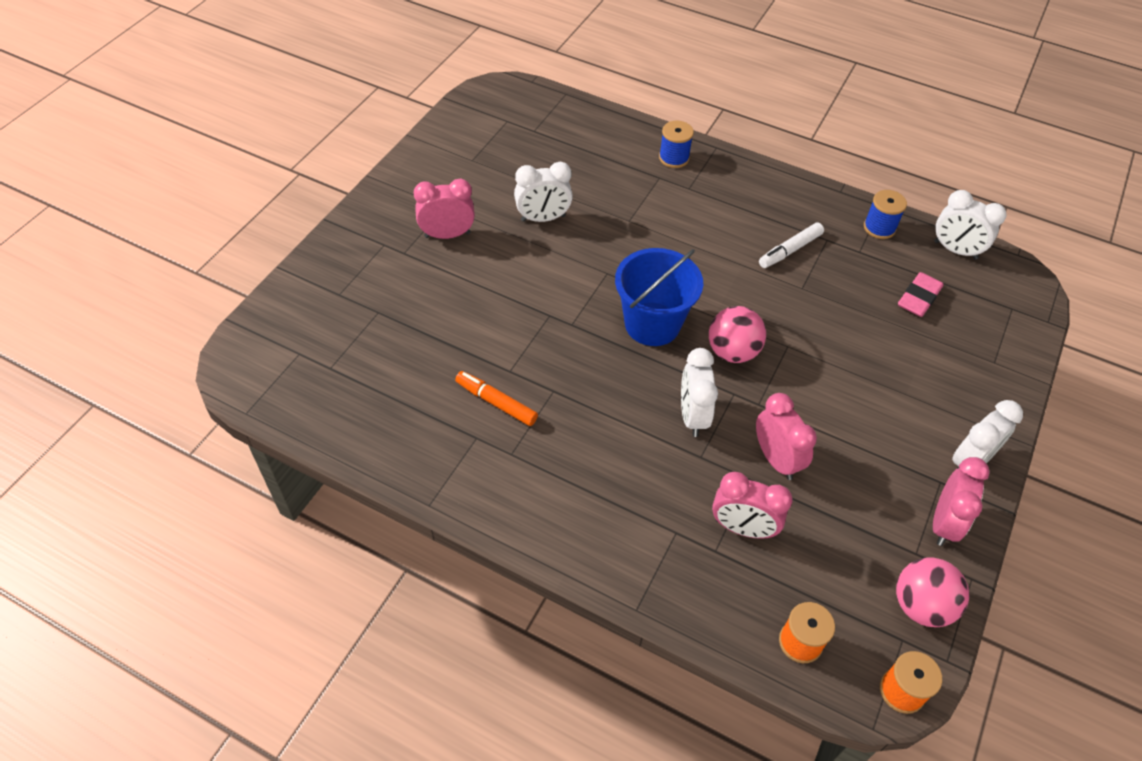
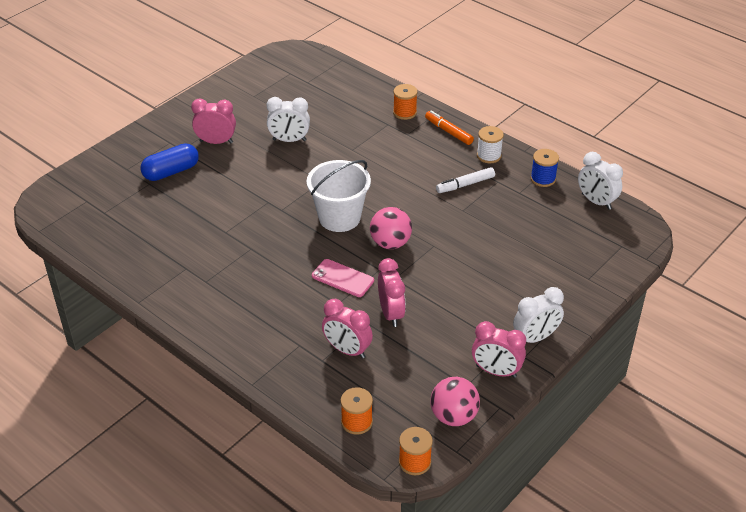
camera: 15 degrees right, 10 degrees down
orange marker [455,371,538,426] -> orange marker moved to [425,111,474,145]
blue bucket [615,248,703,346] -> white bucket [307,160,371,232]
blue spool [659,121,694,168] -> orange spool [393,84,418,120]
white clock [681,348,718,437] -> pink phone [312,259,374,297]
pink eraser [898,272,944,317] -> none
pink clock [933,457,990,546] -> pink clock turned 75 degrees clockwise [472,321,526,378]
none -> blue capsule [141,143,199,181]
none -> white spool [477,126,504,163]

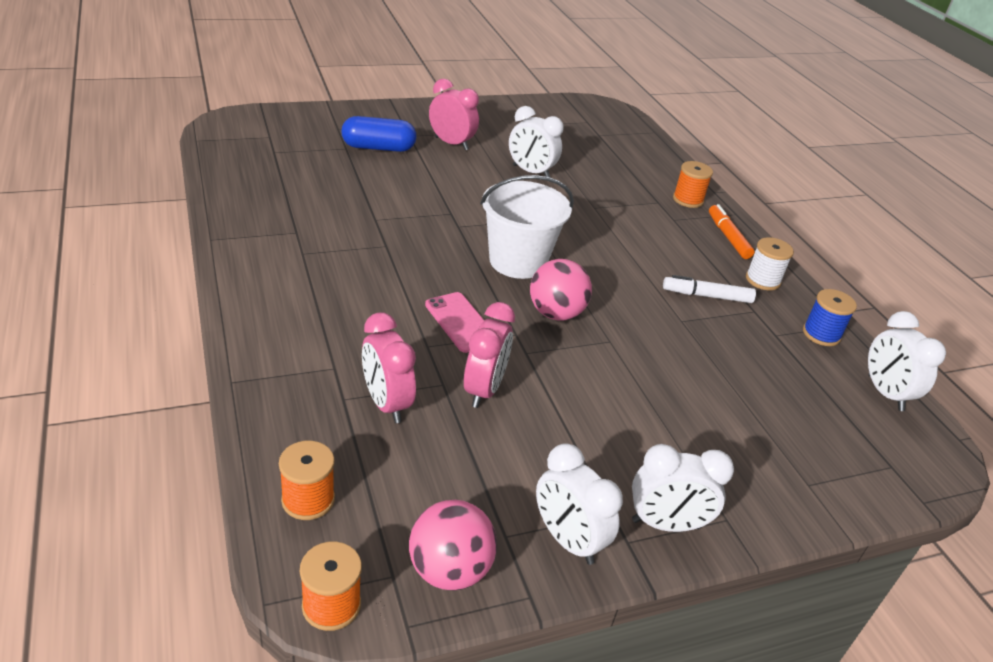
camera: 25 degrees right, 5 degrees down
pink clock [472,321,526,378] -> white clock [536,443,623,565]

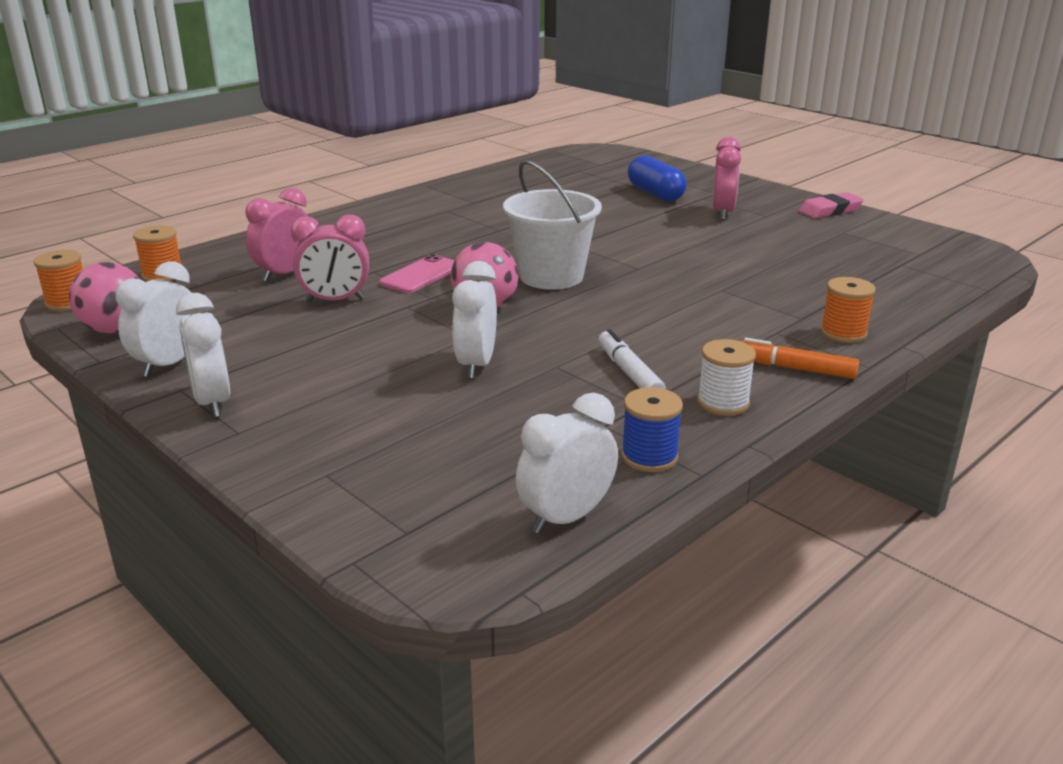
camera: 70 degrees right, 10 degrees down
white clock [509,106,564,177] -> white clock moved to [452,261,497,379]
orange marker [709,204,755,259] -> orange marker turned 120 degrees counterclockwise [741,338,859,379]
none -> pink eraser [798,192,864,218]

